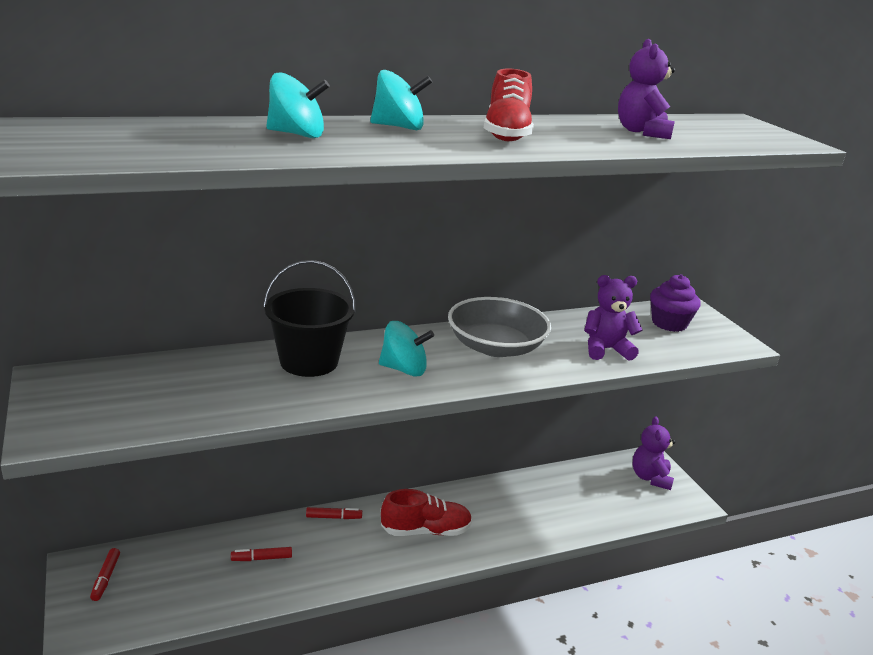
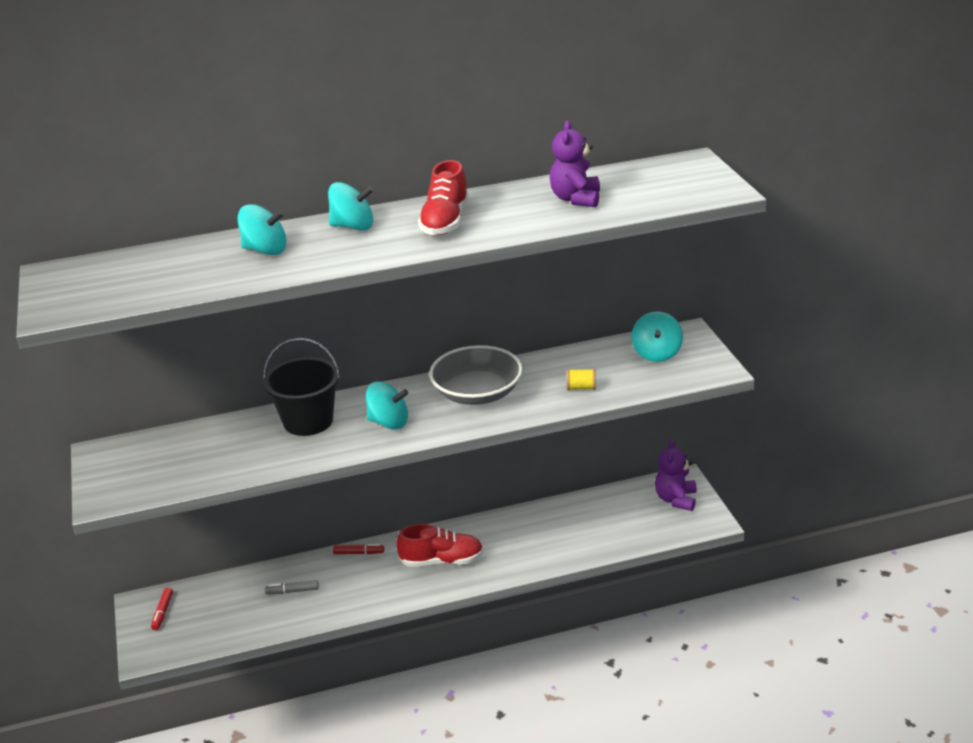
camera: 10 degrees right, 5 degrees up
red marker [231,547,292,561] -> grey marker [265,580,319,594]
purple teddy bear [584,275,642,361] -> yellow spool [567,369,596,390]
purple cupcake [650,274,700,332] -> turquoise spinning top [631,311,683,362]

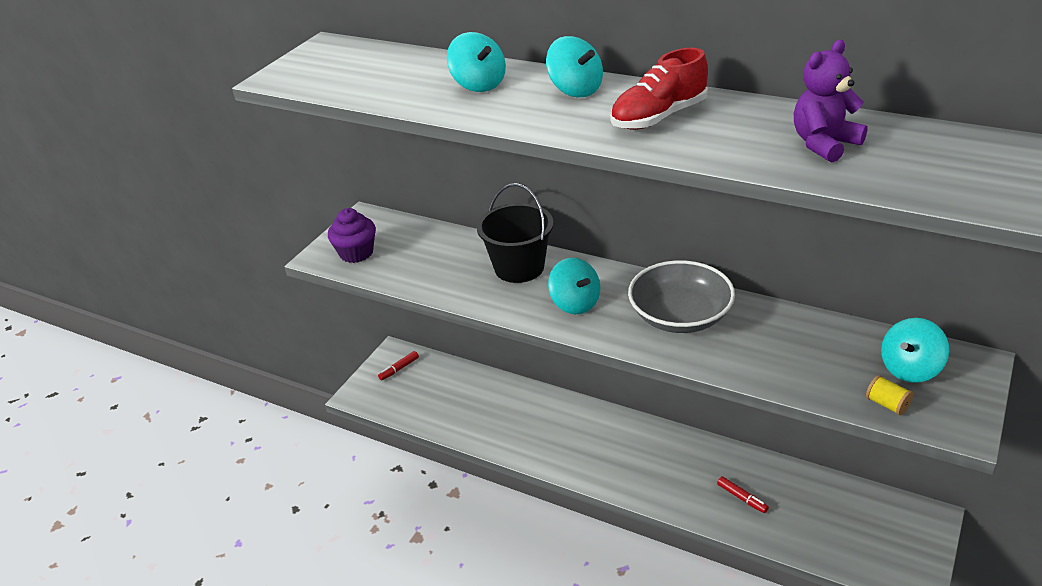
camera: 45 degrees right, 5 degrees up
grey marker [265,580,319,594] -> none
red marker [333,544,384,554] -> red marker moved to [717,476,769,513]
red shoe [396,524,483,567] -> none
yellow spool [567,369,596,390] -> yellow spool moved to [866,375,914,415]
purple teddy bear [655,439,697,511] -> none
none -> purple cupcake [328,208,376,263]

